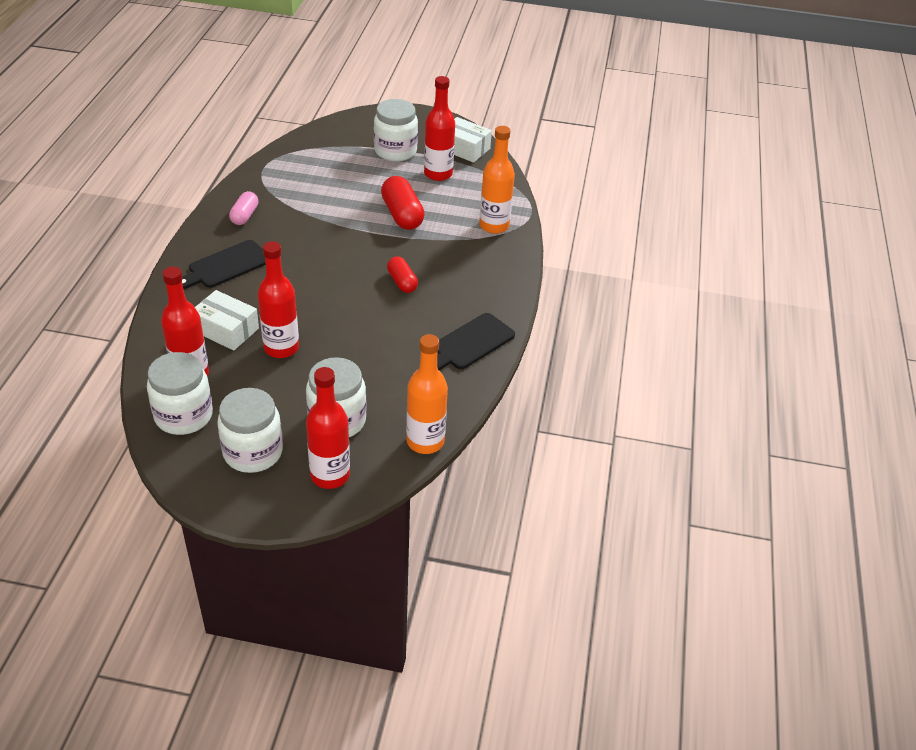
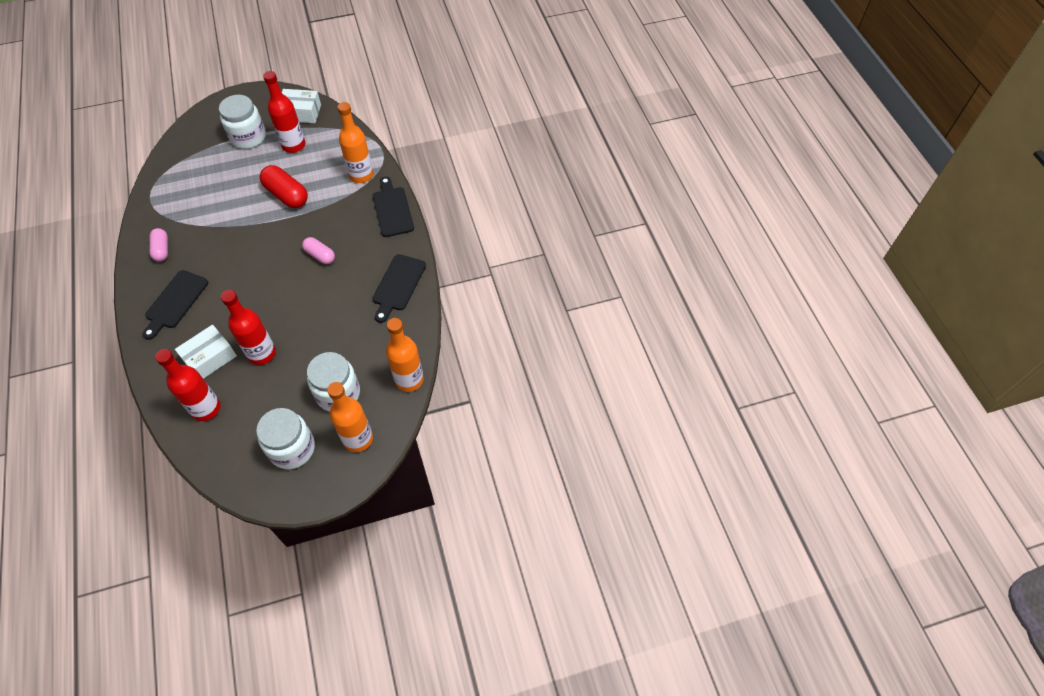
camera: 25 degrees left, 15 degrees up
white jar [147,352,213,435] -> none
white box [195,290,259,351] -> white box turned 45 degrees counterclockwise [175,325,237,379]
red bottle [306,367,350,489] -> orange bottle [327,382,373,452]
red capsule [387,256,418,293] -> pink capsule [302,237,335,264]
none -> black cutting board [373,177,414,237]

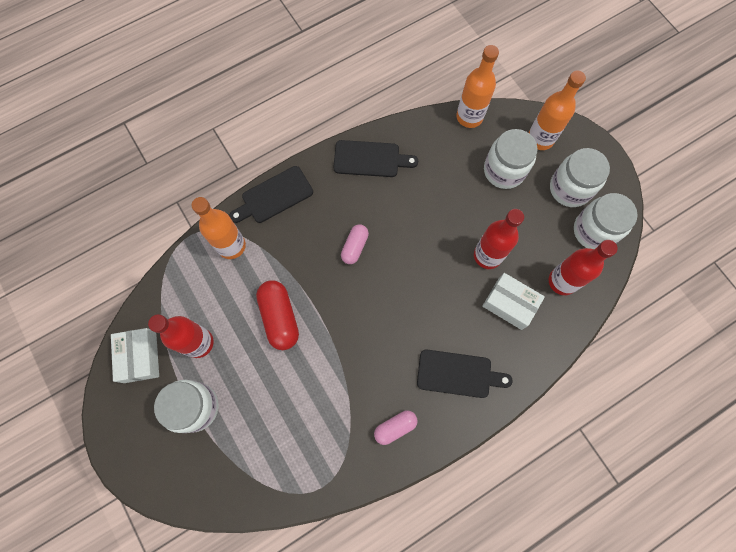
camera: 105 degrees left, 15 degrees up
red capsule [260,165,308,208] -> red capsule turned 45 degrees counterclockwise [256,280,299,350]
none -> white jar [574,193,638,249]

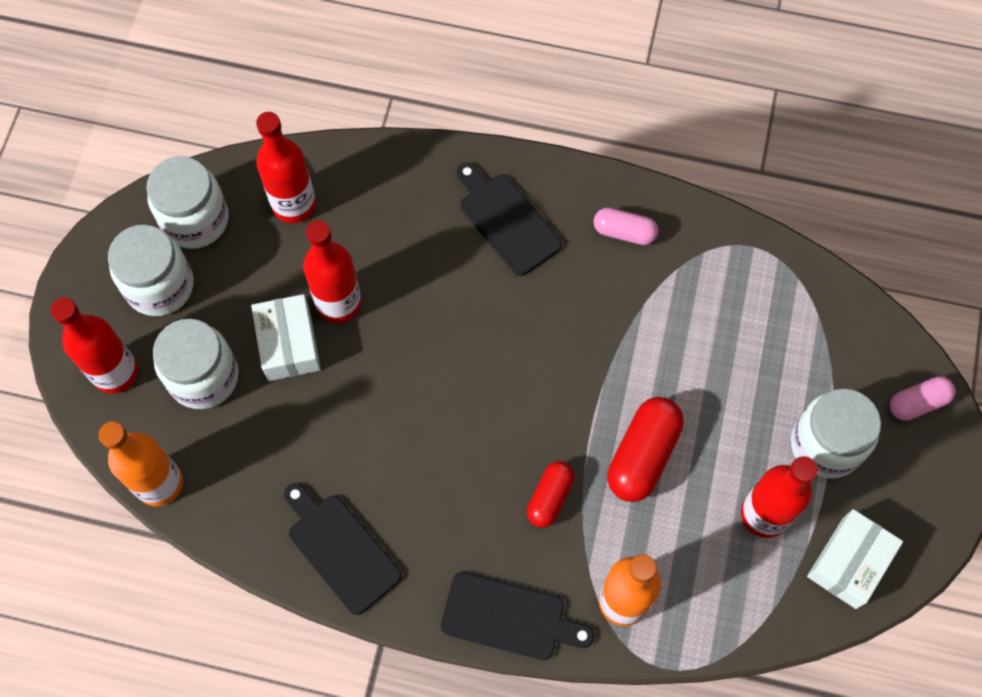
camera: 135 degrees left, 5 degrees down
pink capsule [341,224,369,264] -> pink capsule moved to [889,376,956,421]
white box [482,273,545,330] -> white box moved to [251,294,321,381]
orange bottle [528,70,586,150] -> red bottle [51,297,138,394]
none -> red capsule [527,461,574,528]

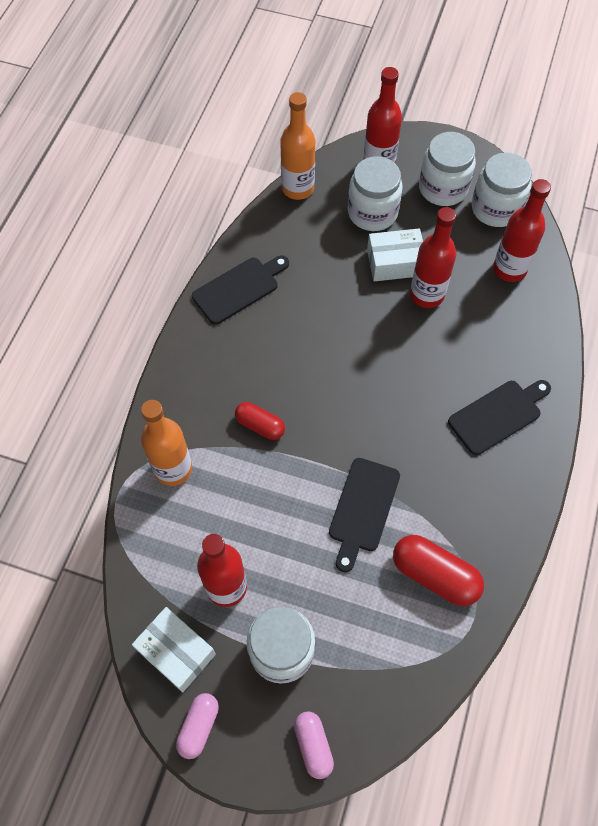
camera: 95 degrees right, 5 degrees down
black cutting board [441,572,594,660] -> black cutting board moved to [329,458,400,572]
pink capsule [594,208,658,245] -> pink capsule moved to [176,693,219,759]
red capsule [607,397,684,502] -> red capsule moved to [393,535,484,606]

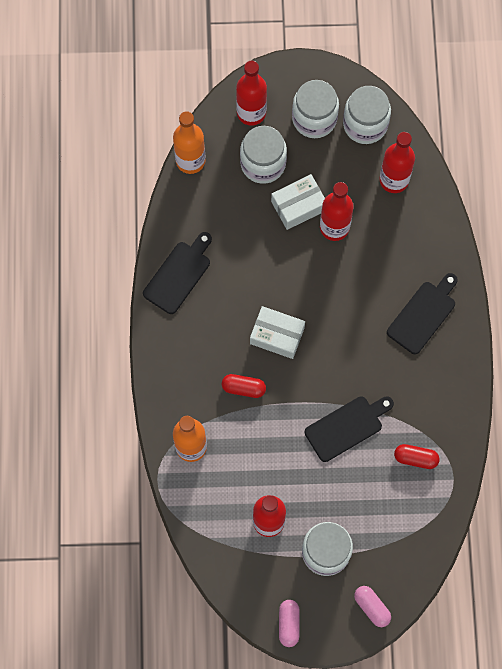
camera: 20 degrees left, 10 degrees up
white box [132,607,216,692] -> white box moved to [250,306,305,359]
black cutting board [329,458,400,572] -> black cutting board turned 120 degrees counterclockwise [305,396,394,462]
red capsule [393,535,484,606] -> red capsule [394,444,440,469], size x0.62

